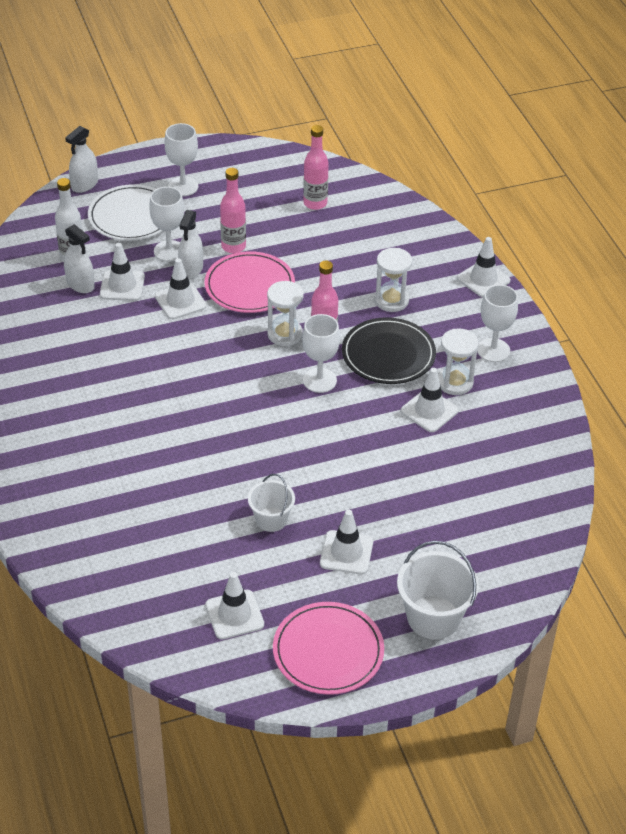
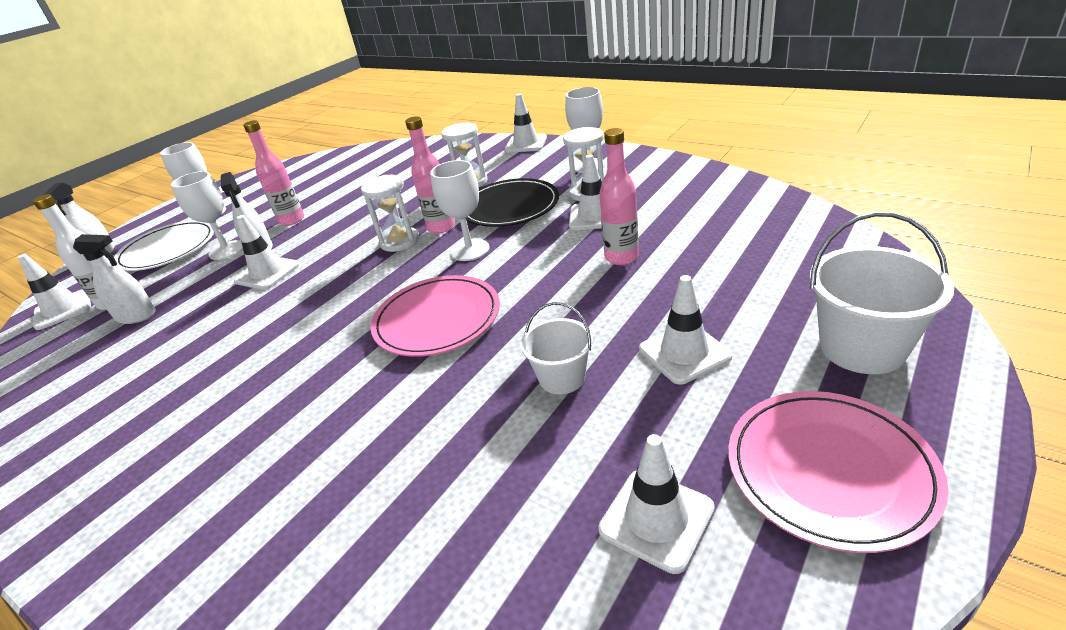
camera: 30 degrees left, 10 degrees down
white traffic cone [100,243,145,301] -> white traffic cone moved to [18,254,91,330]
pink plate [204,251,295,313] -> pink plate moved to [370,275,500,357]
pink bottle [303,125,329,210] -> pink bottle moved to [599,128,639,265]

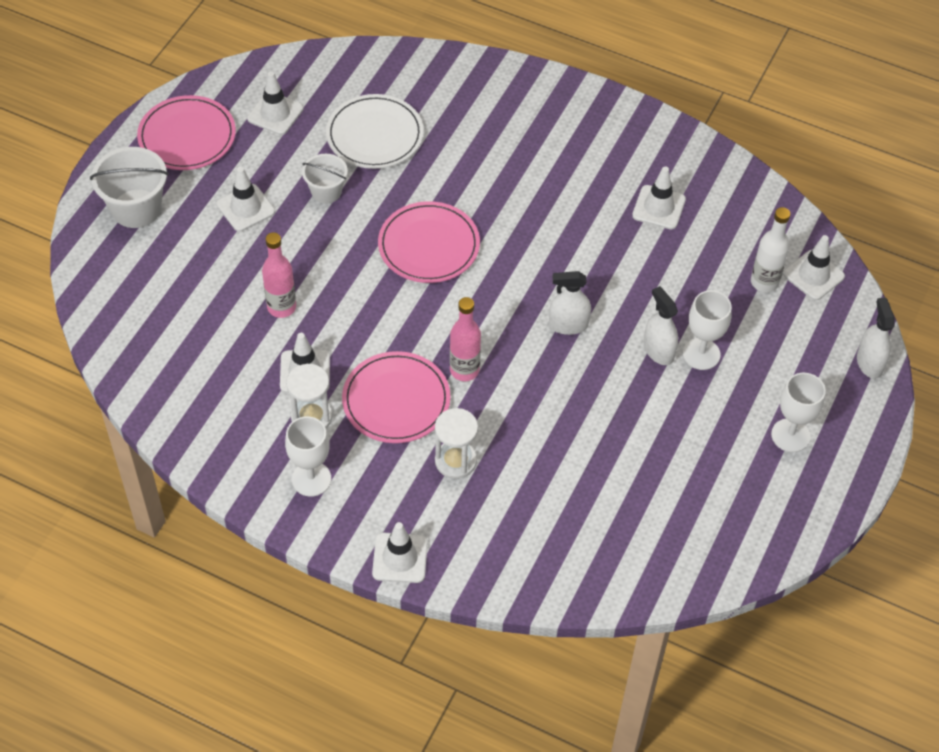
camera: 165 degrees right, 20 degrees up
white spray bottle [73,234,156,324] -> white spray bottle moved to [549,271,591,335]
white plate [114,220,214,271] -> white plate moved to [326,94,424,169]
white traffic cone [234,215,300,290] -> white traffic cone moved to [632,166,686,229]
pink bottle [243,120,304,226] -> none
white hourglass [361,175,419,252] -> none
white goblet [430,160,490,261] -> none
black plate [466,178,559,227] -> pink plate [342,351,451,443]

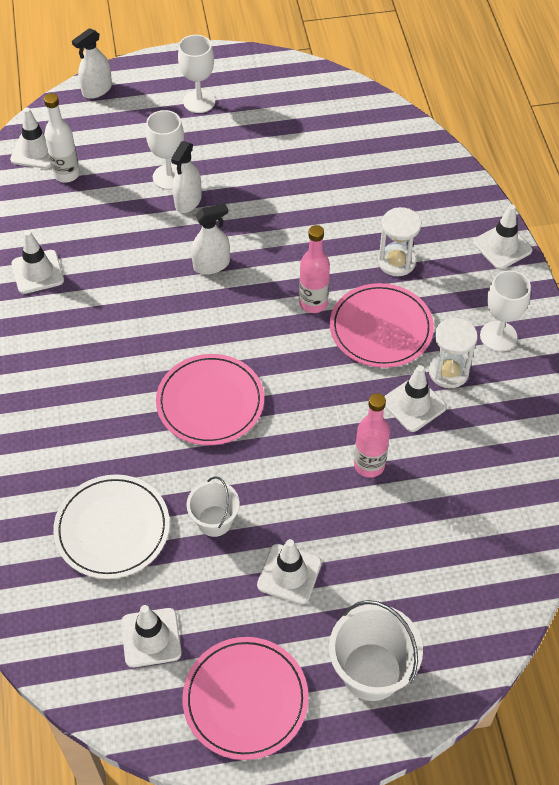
camera: 125 degrees left, 0 degrees up
white spray bottle [549,271,591,335] -> white spray bottle turned 75 degrees counterclockwise [191,203,230,274]

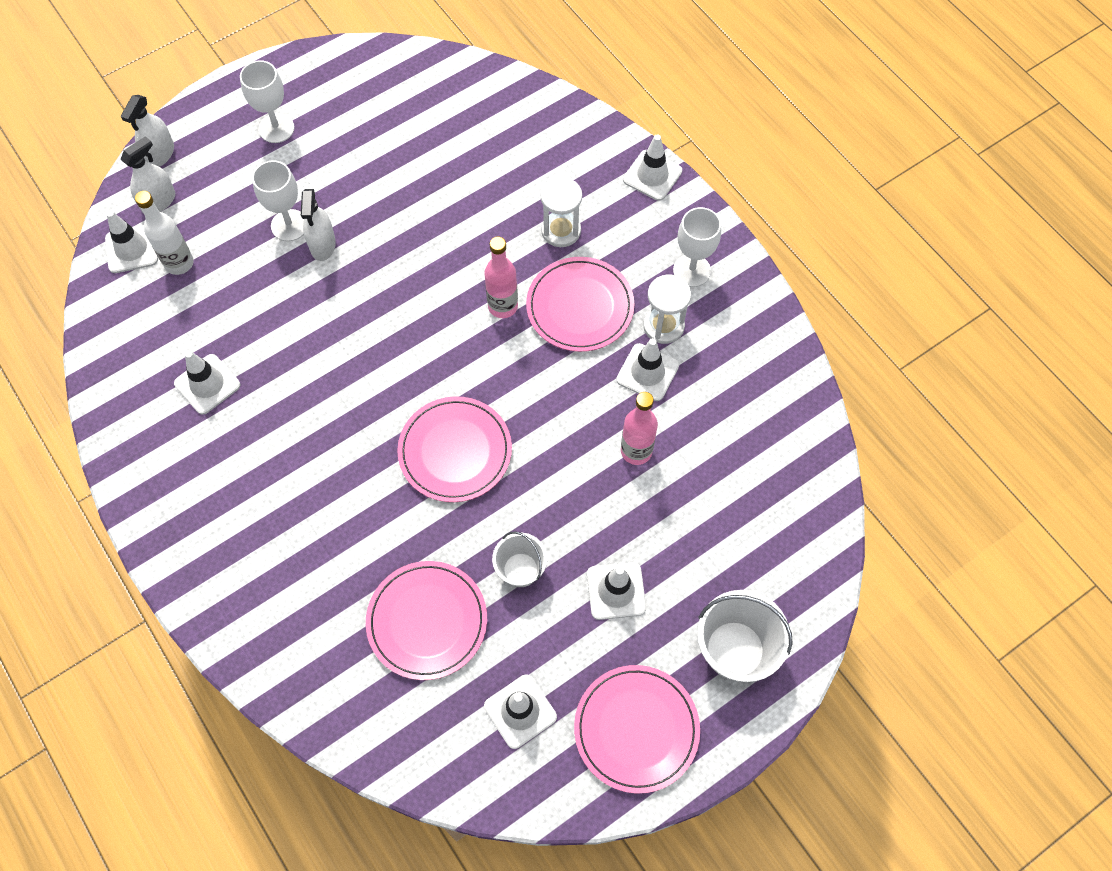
camera: 25 degrees left, 10 degrees up
white plate [53,474,170,579] -> pink plate [366,561,487,680]
white spray bottle [191,203,230,274] -> white spray bottle moved to [120,136,175,212]

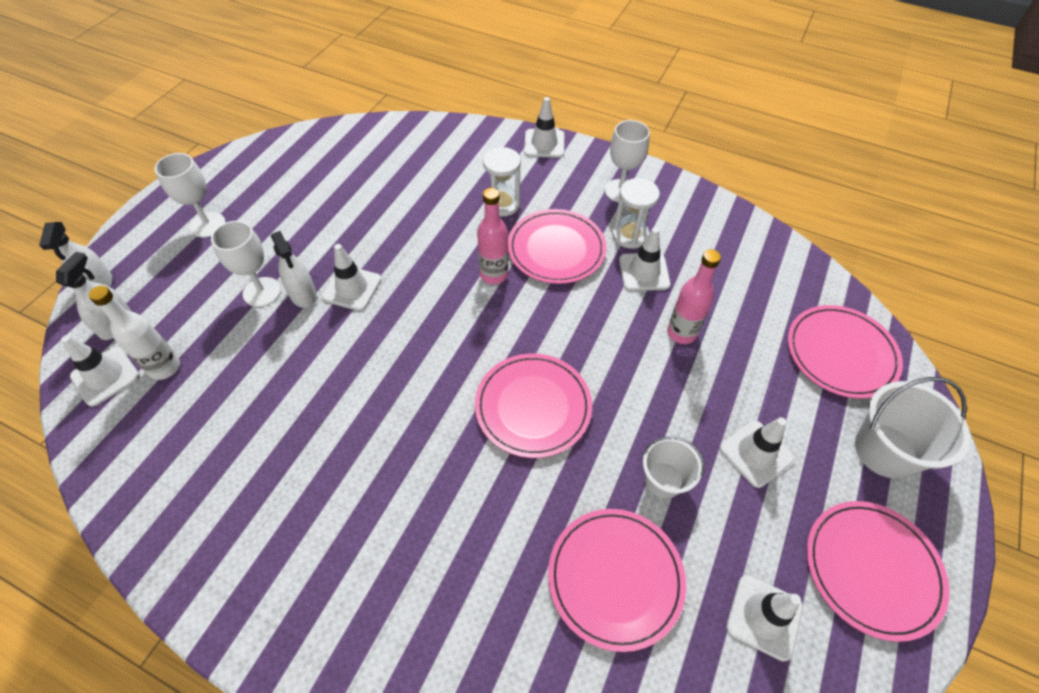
camera: 30 degrees left, 10 degrees down
white traffic cone [174,351,240,415] -> white traffic cone moved to [321,244,381,311]
none -> pink plate [788,305,903,399]

